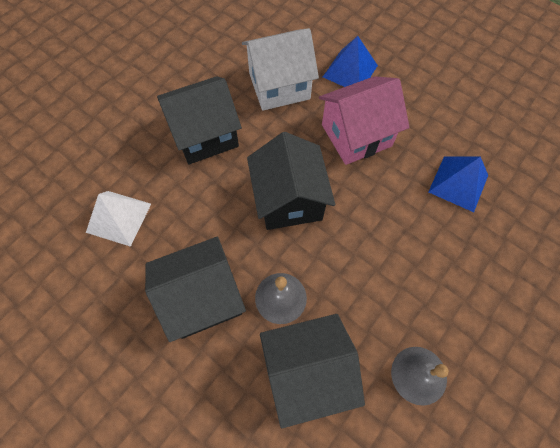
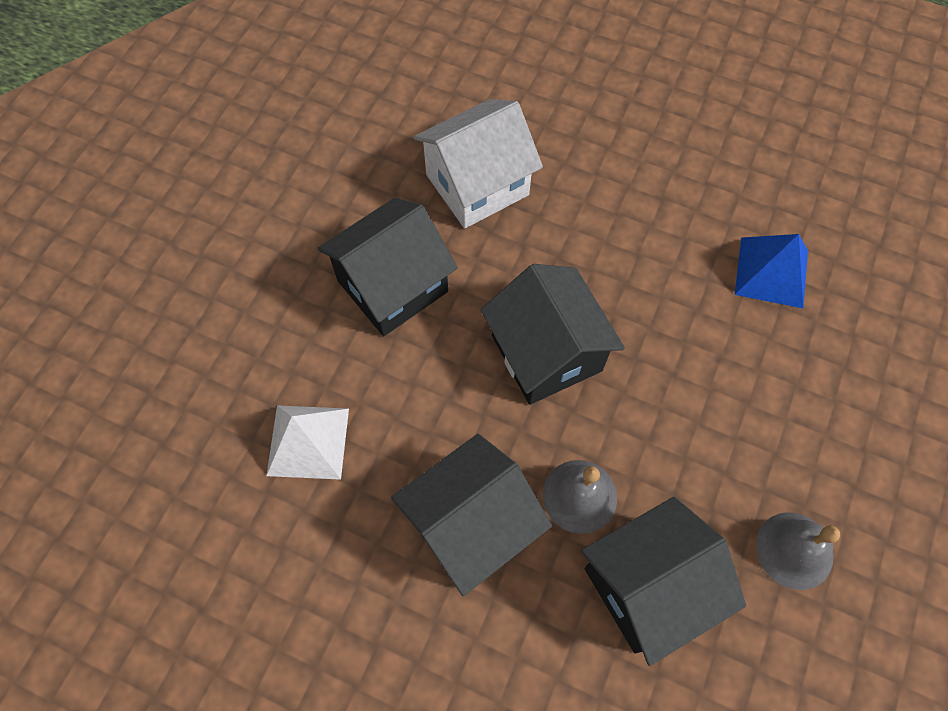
camera: 15 degrees left, 0 degrees up
pink house [319,76,410,165] -> none
blue pyramid [323,36,378,87] -> none

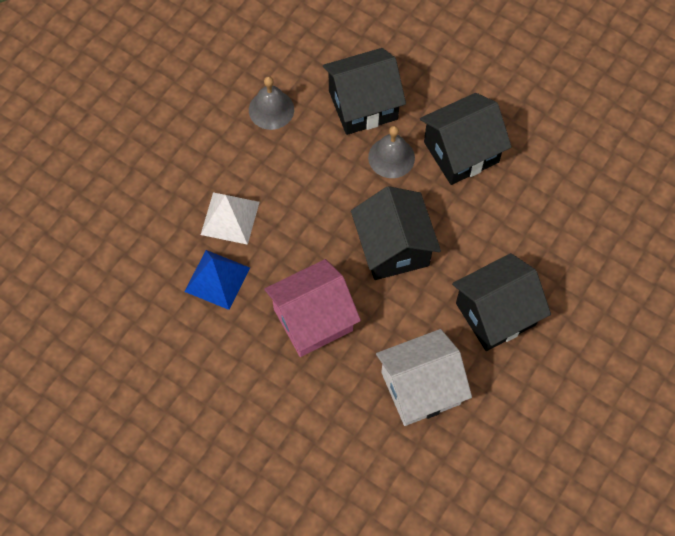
camera: 170 degrees left, 0 degrees up
white pyramid [266,405,349,480] -> white pyramid moved to [201,192,260,245]
none -> pink house [264,259,361,357]

